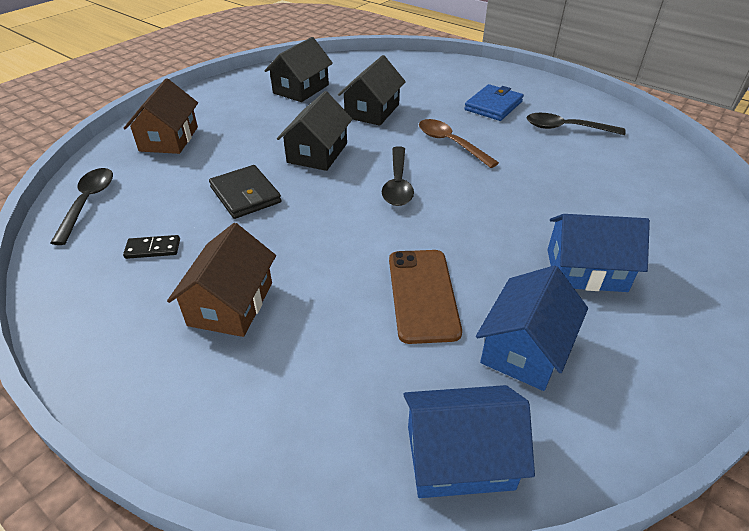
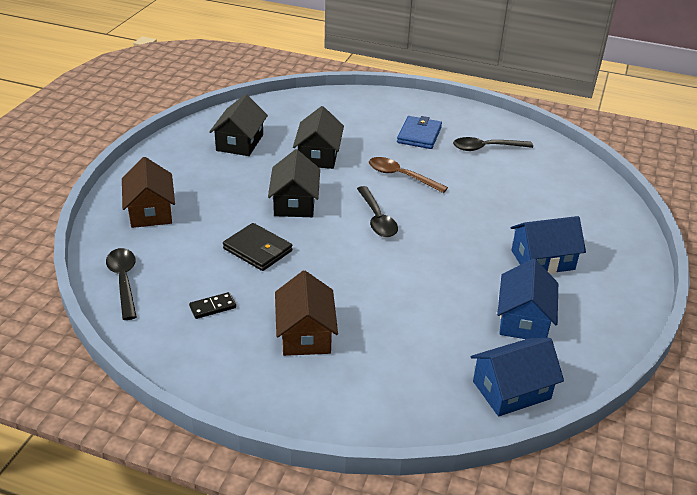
camera: 20 degrees left, 5 degrees down
brown phone [389,250,462,344] -> none

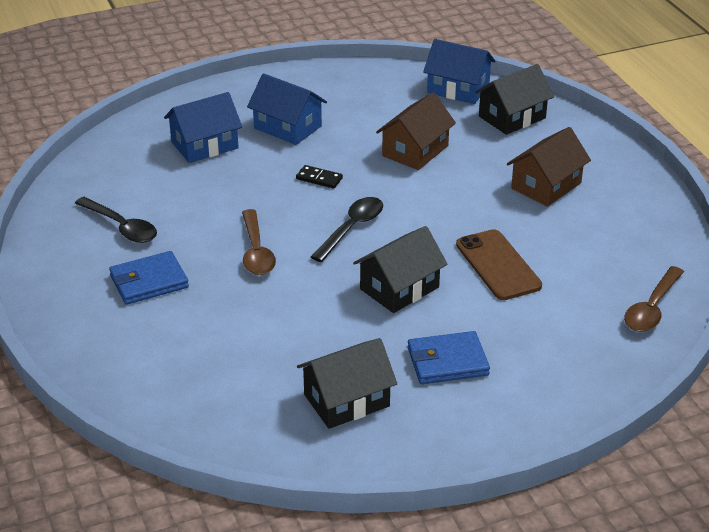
camera: 130 degrees left, 0 degrees up
black spoon [106,248,137,320] -> brown spoon [624,266,684,332]
brown house [122,157,175,228] -> brown house moved to [376,92,456,170]
black domino [189,292,236,319] -> black domino moved to [296,165,343,189]
black wallet [223,223,292,271] -> brown phone [456,229,542,300]
black house [293,106,344,169] -> black house moved to [475,64,554,135]
blue house [497,258,558,339] -> blue house moved to [164,92,242,163]
none -> blue wallet [408,331,490,384]

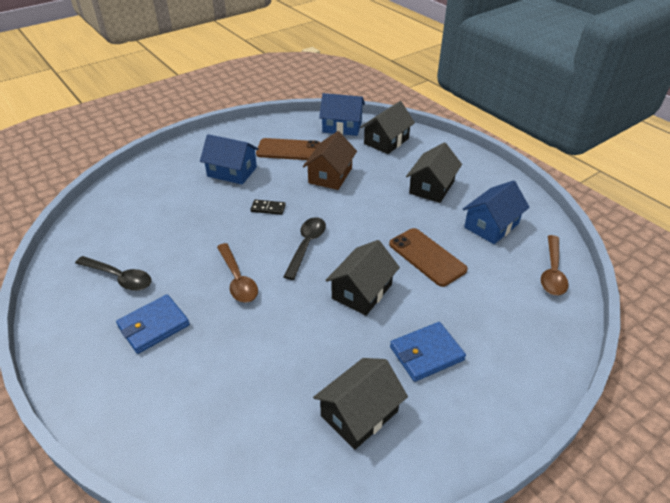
camera: 15 degrees left, 5 degrees up
blue house [164,92,242,163] -> blue house moved to [463,180,530,244]
brown house [507,127,591,207] -> black house [406,142,462,203]
none -> brown phone [256,138,321,160]

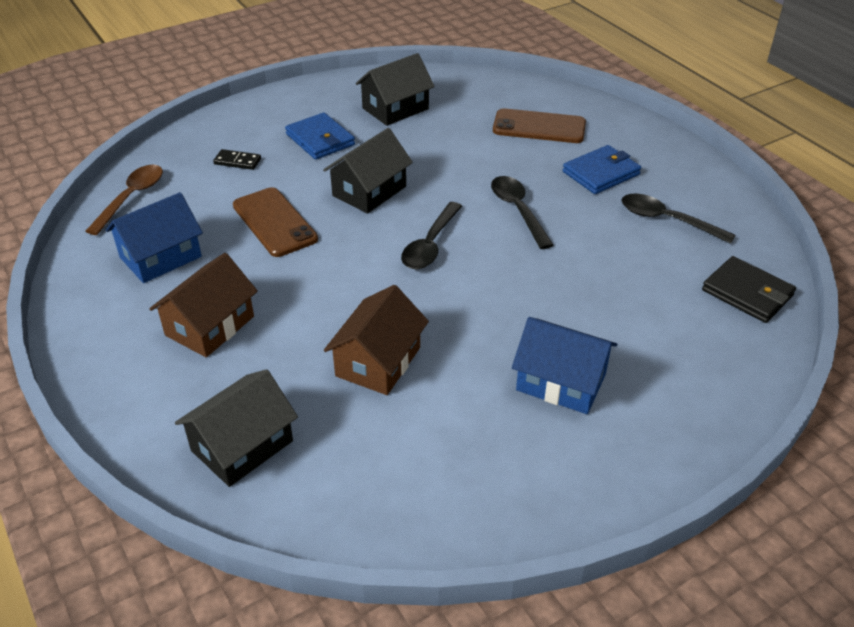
camera: 175 degrees left, 0 degrees up
brown spoon [217,243,258,303] -> black spoon [491,176,554,249]
black domino [250,200,286,215] -> black domino moved to [213,149,261,170]
brown phone [256,138,321,160] -> brown phone moved to [493,108,586,143]
blue house [319,93,365,136] -> none
blue wallet [390,322,466,382] -> blue wallet turned 75 degrees clockwise [285,112,355,160]
black house [406,142,462,203] -> brown house [149,253,258,357]
none -> black wallet [702,256,796,323]

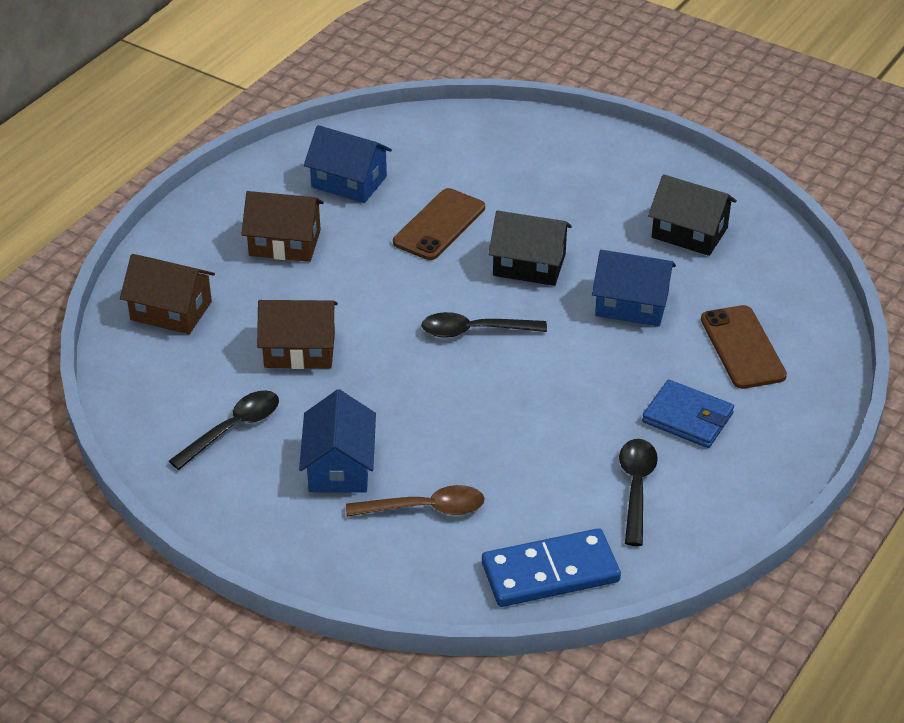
camera: 65 degrees right, 0 degrees up
brown spoon [85,165,163,235] -> brown spoon moved to [346,485,485,517]
black house [175,369,298,487] -> brown house [120,254,215,334]
black domino [213,149,261,170] -> none
blue wallet [285,112,355,160] -> none
black spoon [491,176,554,249] -> black spoon moved to [169,390,279,470]
black wallet [702,256,796,323] -> blue domino [482,528,621,607]
none -> blue house [592,250,676,327]

